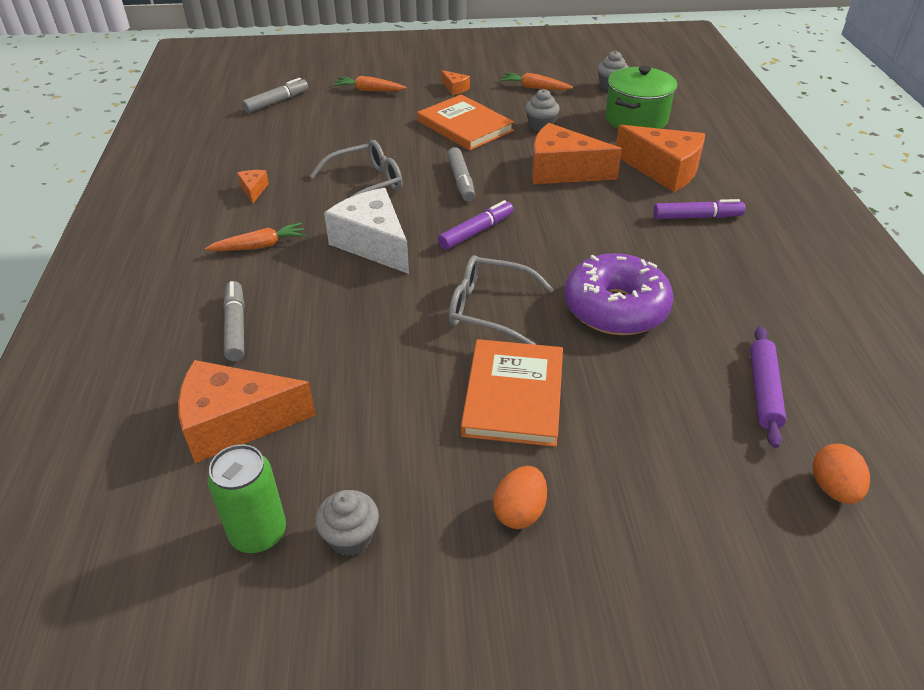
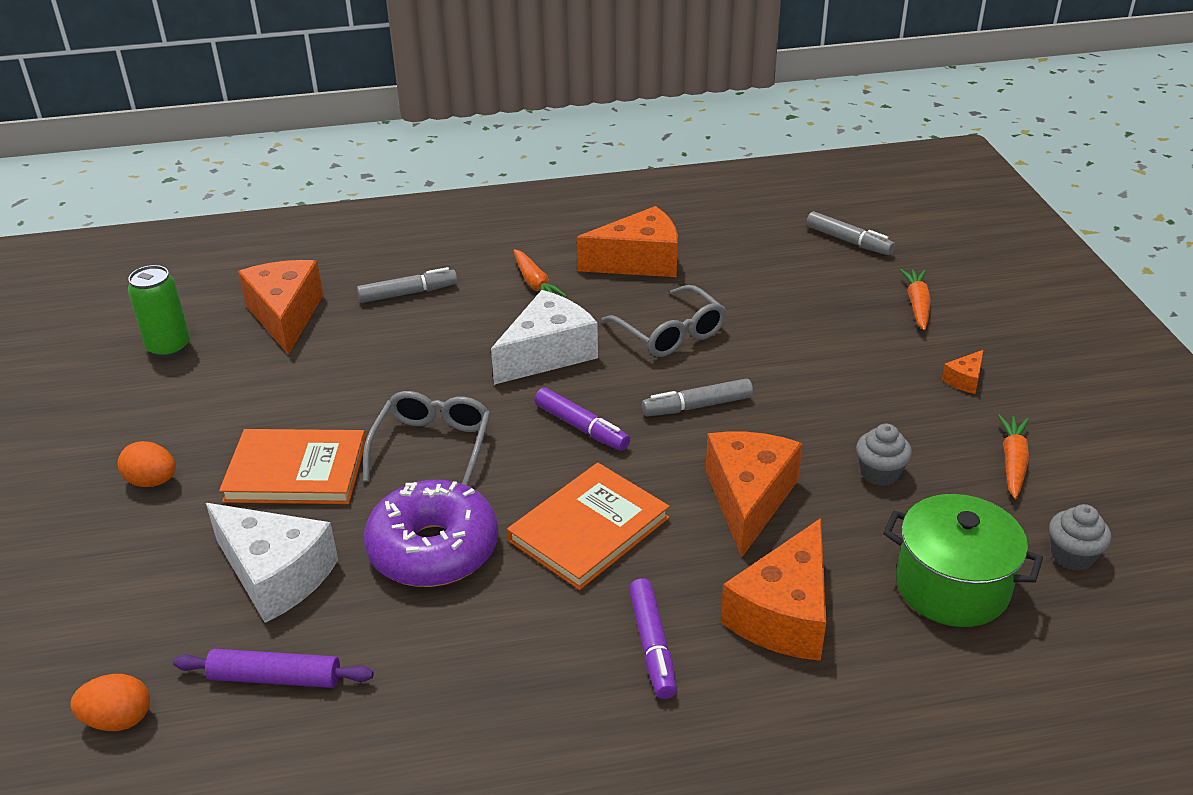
camera: 85 degrees right, 5 degrees down
orange cheese [237,170,269,204] -> orange cheese [576,206,678,277], size x2.29
grey cupcake [315,490,379,556] -> none
orange book [417,94,514,151] -> orange book moved to [507,463,670,590]
none -> white cheese [206,503,338,623]

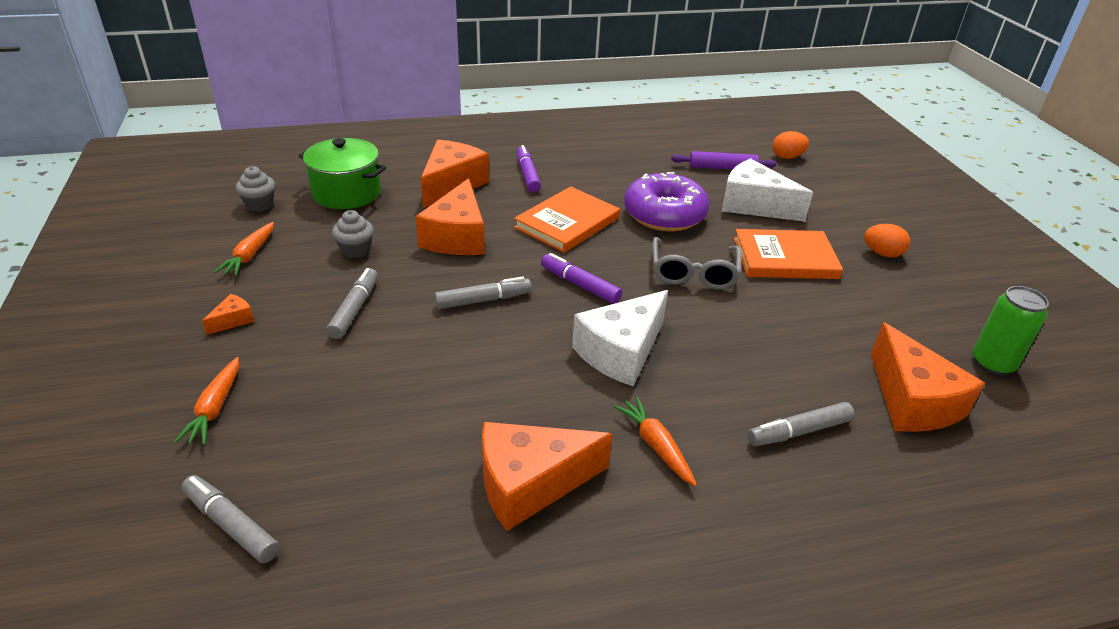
camera: 175 degrees right, 0 degrees up
grey glasses [601,285,726,357] -> none
none -> grey marker [326,268,378,339]

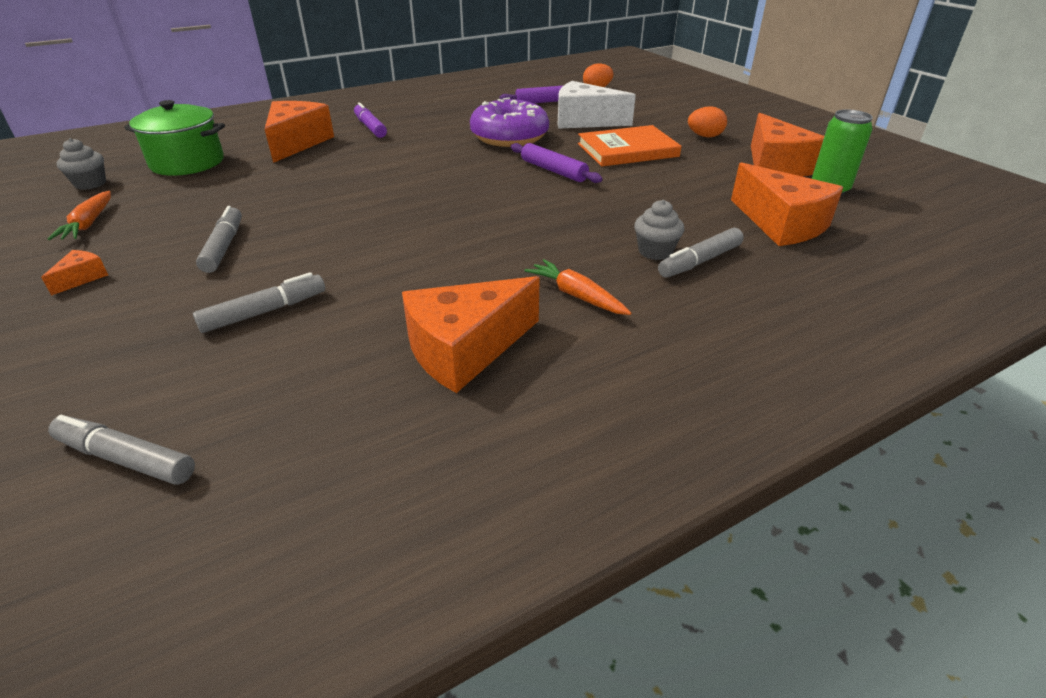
camera: 15 degrees left, 0 degrees up
orange carrot [174,357,239,445] -> none
grey cupcake [332,210,374,258] -> grey cupcake moved to [634,200,684,260]
orange cheese [416,178,485,255] -> orange cheese moved to [751,113,824,177]
grey marker [434,276,532,309] -> grey marker moved to [193,272,325,333]
orange book [514,186,620,253] -> none
purple marker [541,253,622,304] -> none
white cheese [572,290,668,386] -> none
grey glasses [652,237,742,289] -> purple rolling pin [511,143,603,183]

